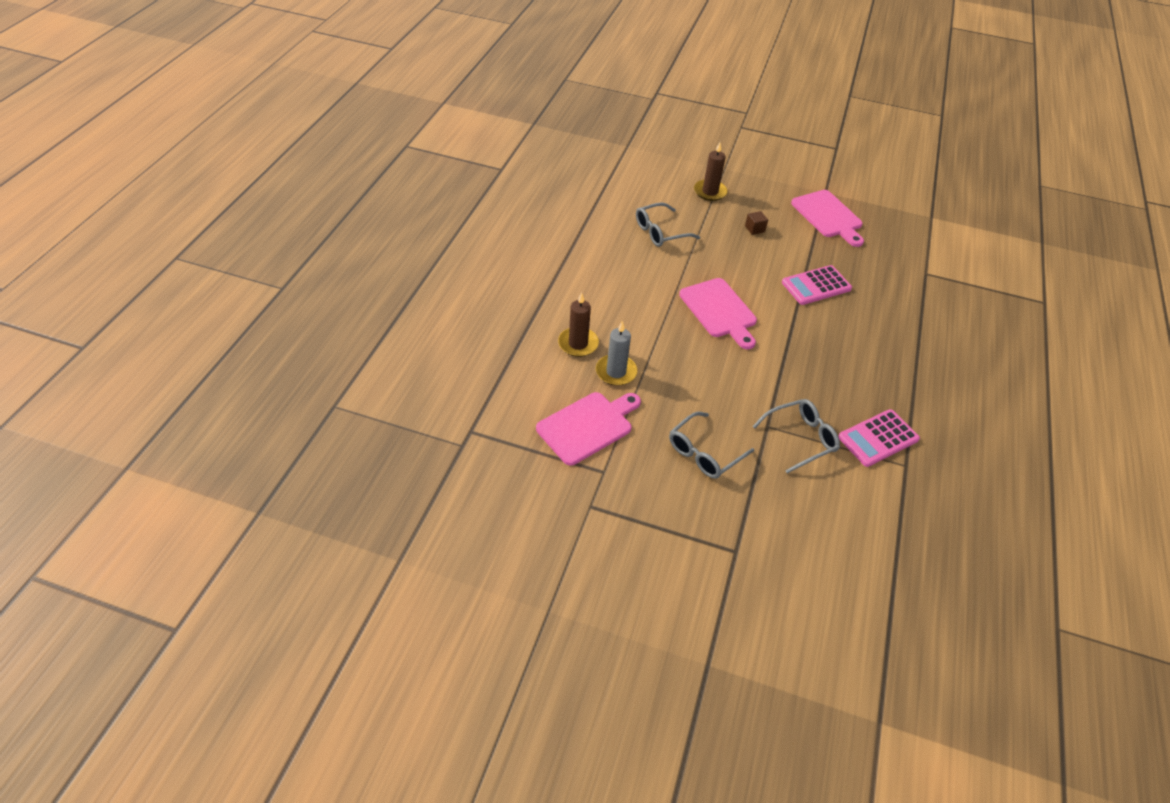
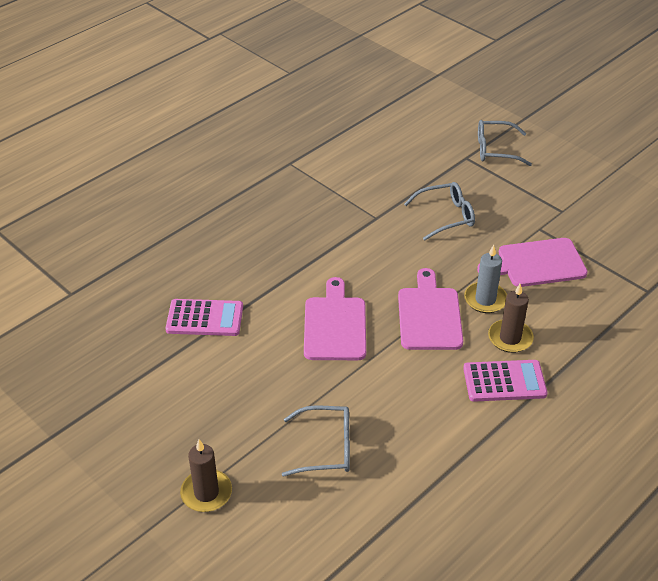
camera: 150 degrees left, 5 degrees down
brown cube [745,211,768,235] -> none
grey glasses [752,399,840,474] -> grey glasses moved to [478,120,532,166]
pink cutting board [791,190,864,247] -> pink cutting board moved to [398,268,463,350]
pink calculator [838,409,920,467] -> pink calculator moved to [463,360,548,402]

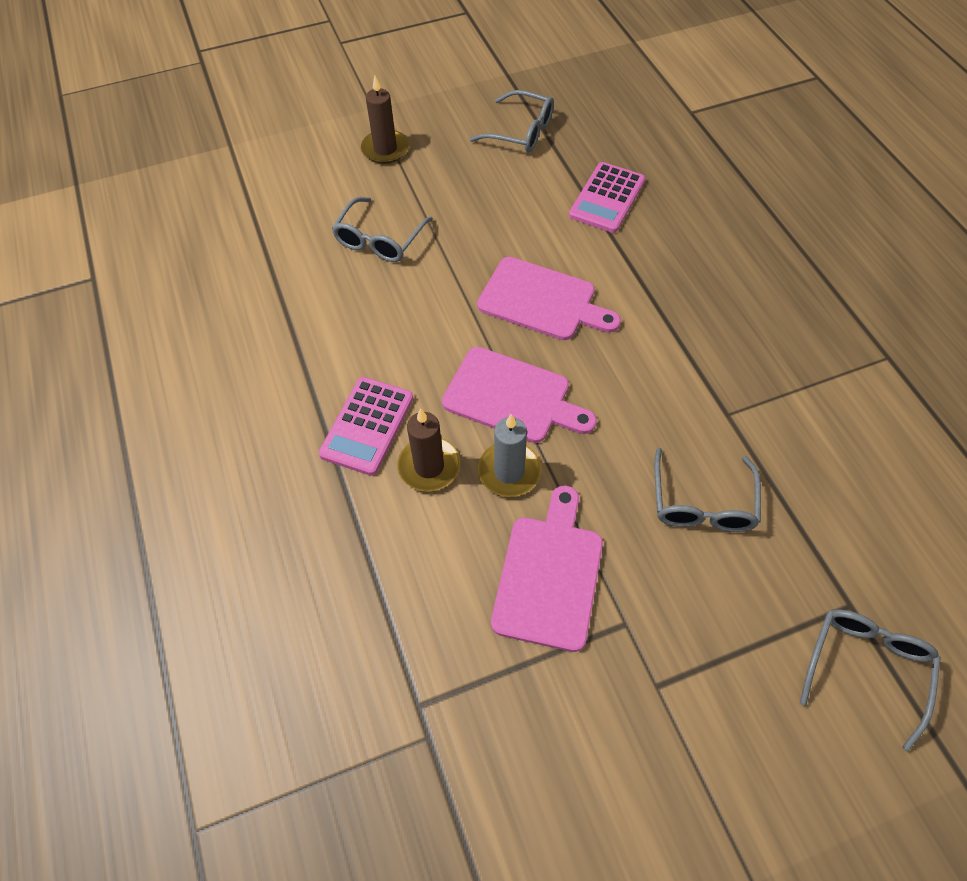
camera: 115 degrees right, 15 degrees up
none -> grey glasses [470,90,554,152]

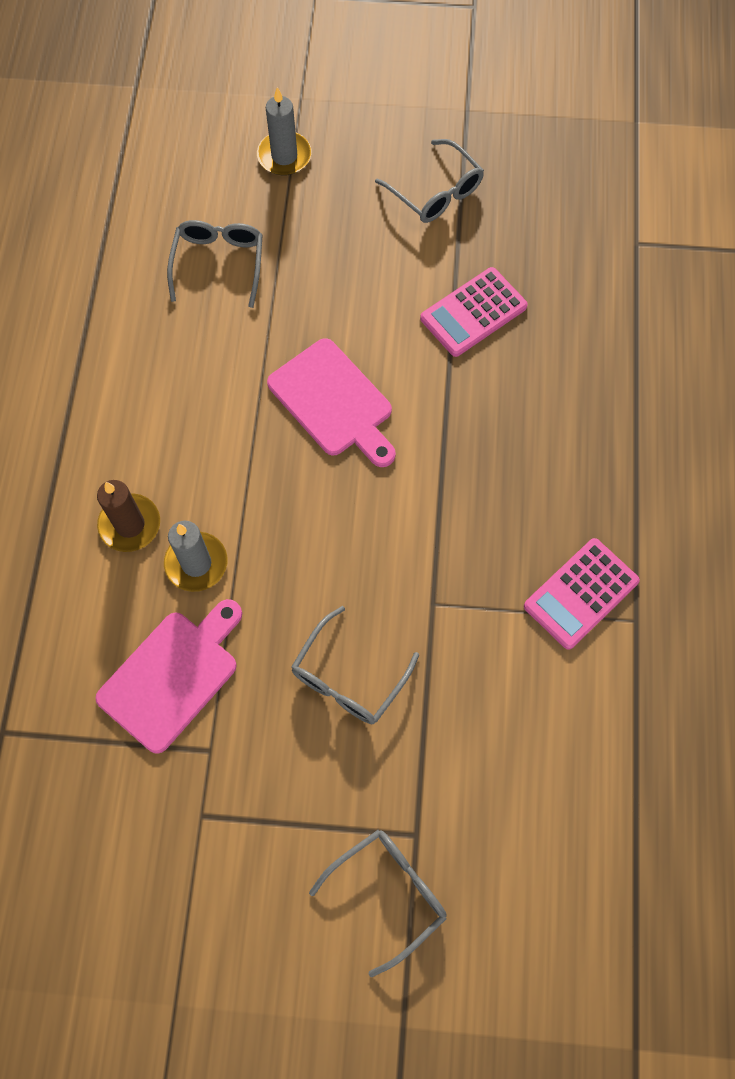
camera: 25 degrees right, 10 degrees up
pink calculator [318,377,413,476] -> pink calculator moved to [524,538,640,650]
grey glasses [331,197,433,262] -> grey glasses turned 135 degrees clockwise [167,220,263,308]
brown candle [361,76,409,164] -> grey candle [257,87,311,176]
pink cutting board [442,347,597,443] -> none

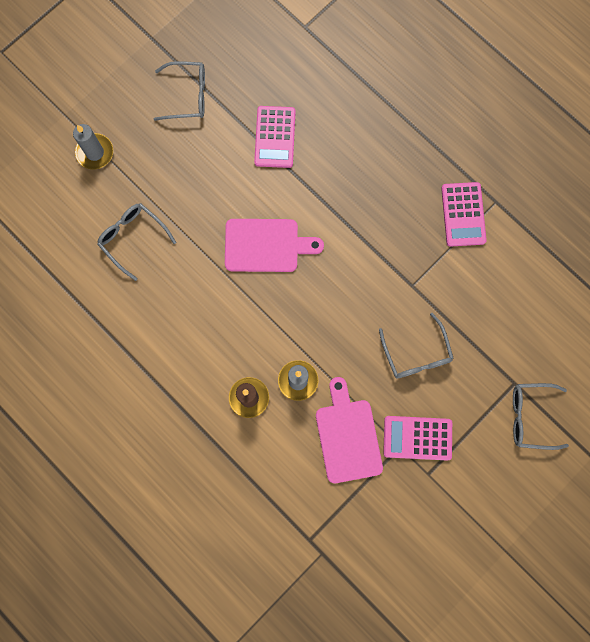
camera: 50 degrees left, 10 degrees up
grey glasses [309,830,447,977] -> grey glasses turned 90 degrees counterclockwise [513,383,569,450]
none -> pink calculator [383,416,452,461]

